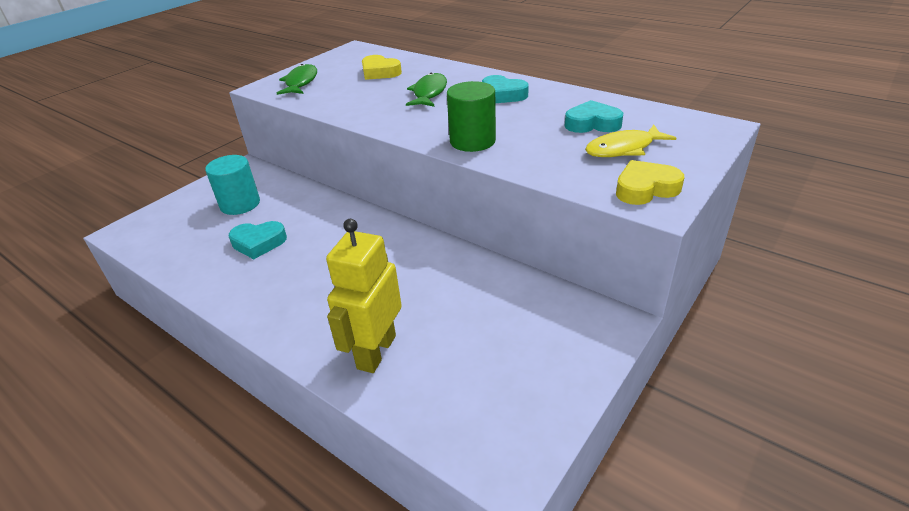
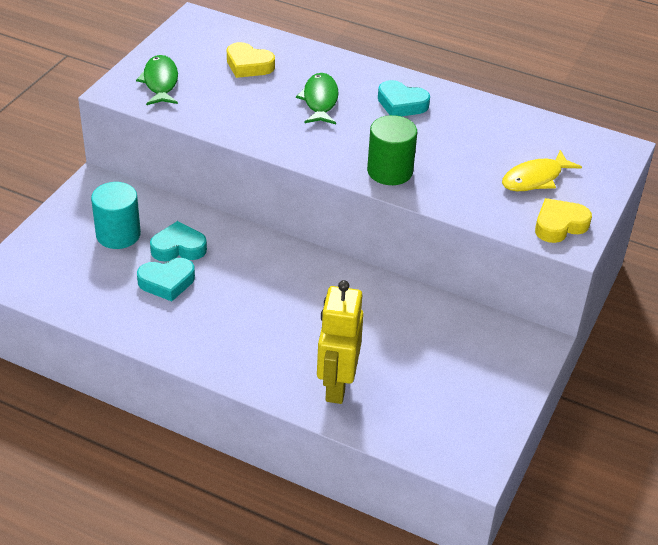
camera: 15 degrees left, 5 degrees up
turquoise heart [565,100,623,133] -> turquoise heart moved to [150,221,207,261]

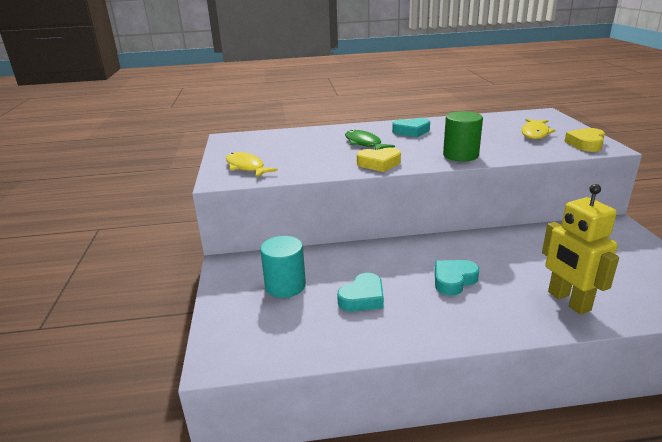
camera: 30 degrees left, 15 degrees down
green fish [136,55,178,105] -> yellow fish [226,152,278,178]
turquoise heart [150,221,207,261] -> turquoise heart moved to [435,260,479,296]
yellow heart [227,42,275,78] -> yellow heart moved to [357,148,401,172]

